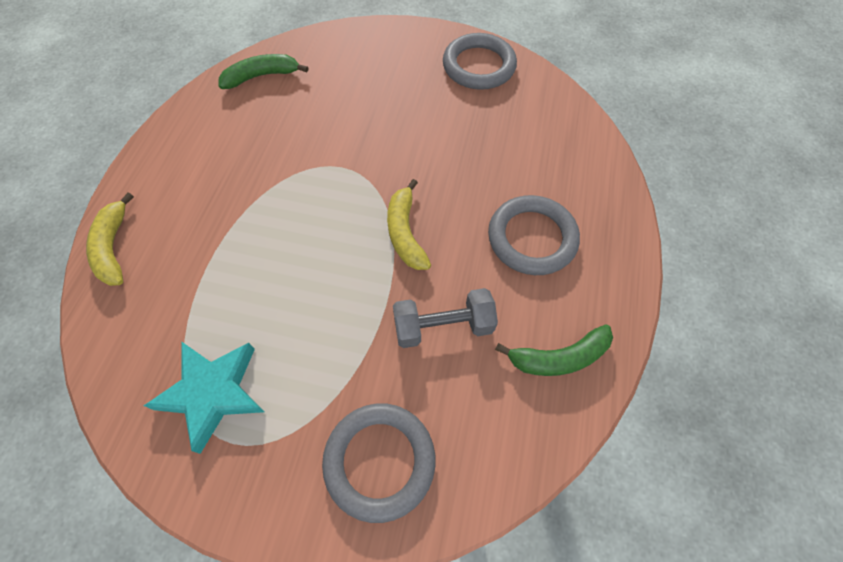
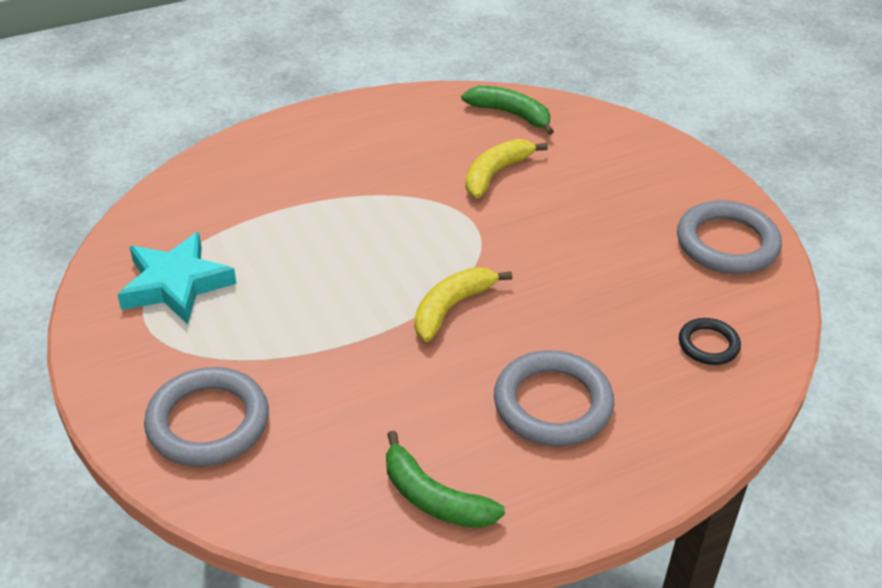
camera: 50 degrees right, 20 degrees down
yellow banana [86,192,134,286] -> yellow banana moved to [465,139,548,198]
grey dumbbell [393,288,498,348] -> none
none -> black ring [679,318,741,365]

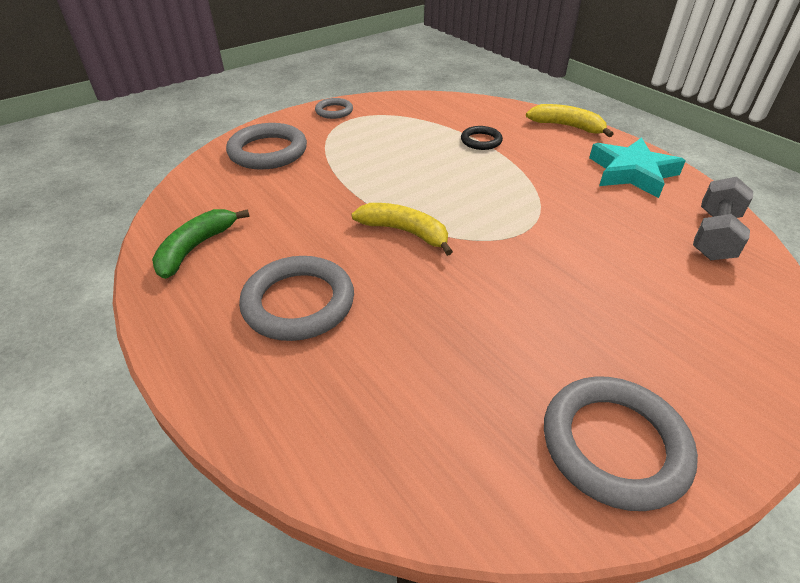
camera: 80 degrees right, 0 degrees up
turquoise star [117,232,236,324] -> turquoise star moved to [589,137,686,198]
green banana [461,86,554,135] -> grey dumbbell [693,177,753,260]
yellow banana [465,139,548,198] -> yellow banana moved to [526,104,614,137]
black ring [679,318,741,365] -> black ring moved to [461,126,503,150]
none -> grey ring [315,98,353,119]

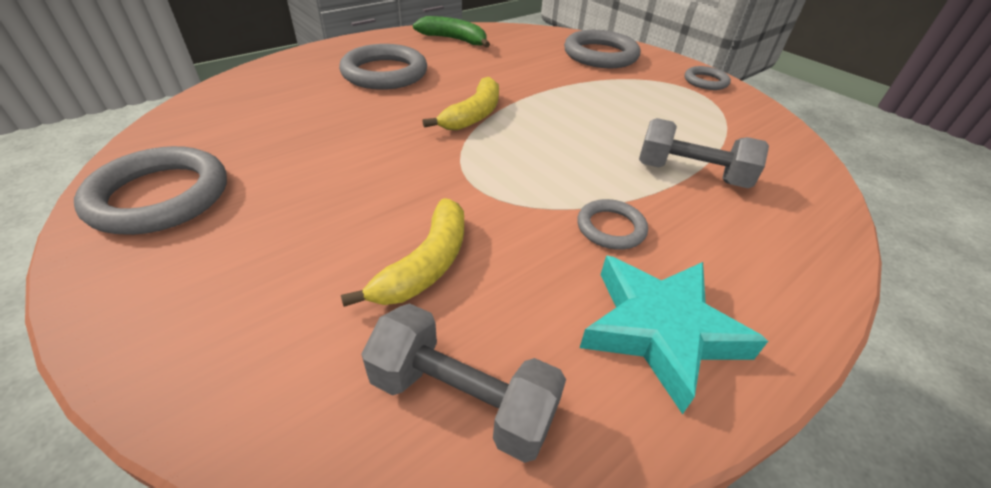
camera: 85 degrees right, 0 degrees up
black ring [461,126,503,150] -> grey dumbbell [639,118,769,188]
yellow banana [526,104,614,137] -> yellow banana moved to [341,198,464,307]
none -> grey ring [577,199,648,250]

